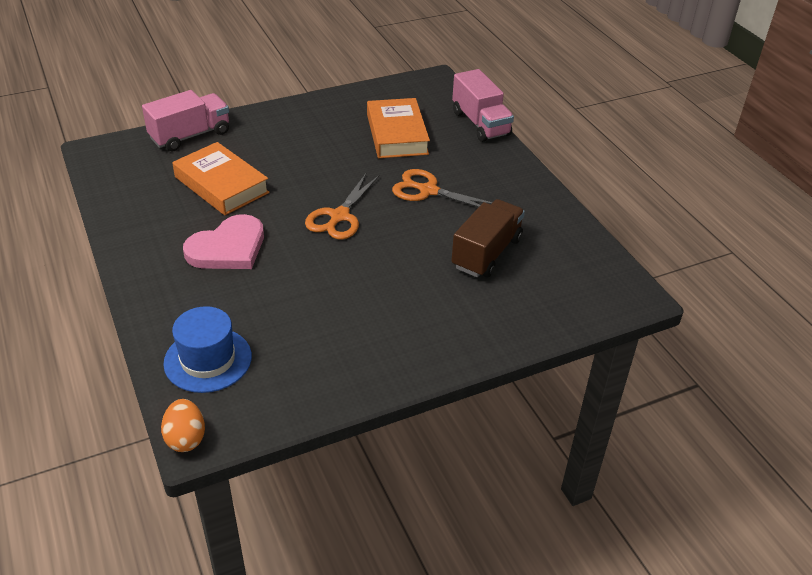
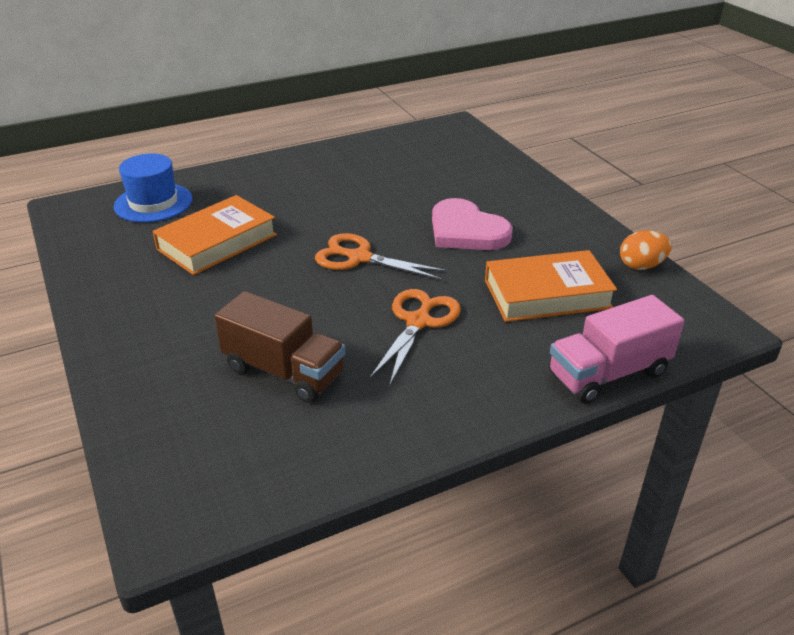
camera: 90 degrees right, 5 degrees down
pink truck [142,90,229,151] -> none
orange egg [161,399,205,452] -> orange egg moved to [620,230,672,270]
orange book [172,142,270,215] -> orange book moved to [153,195,277,275]
pink heart [183,214,264,269] -> pink heart moved to [432,198,513,250]

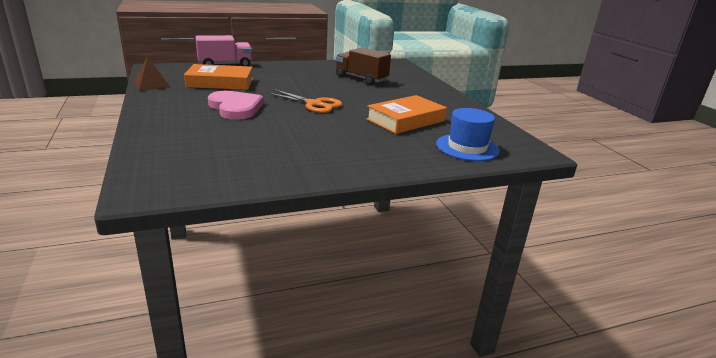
camera: 175 degrees left, 10 degrees down
orange scissors [369,289,461,387] -> none
orange egg [620,230,672,270] -> brown pyramid [133,56,171,91]

